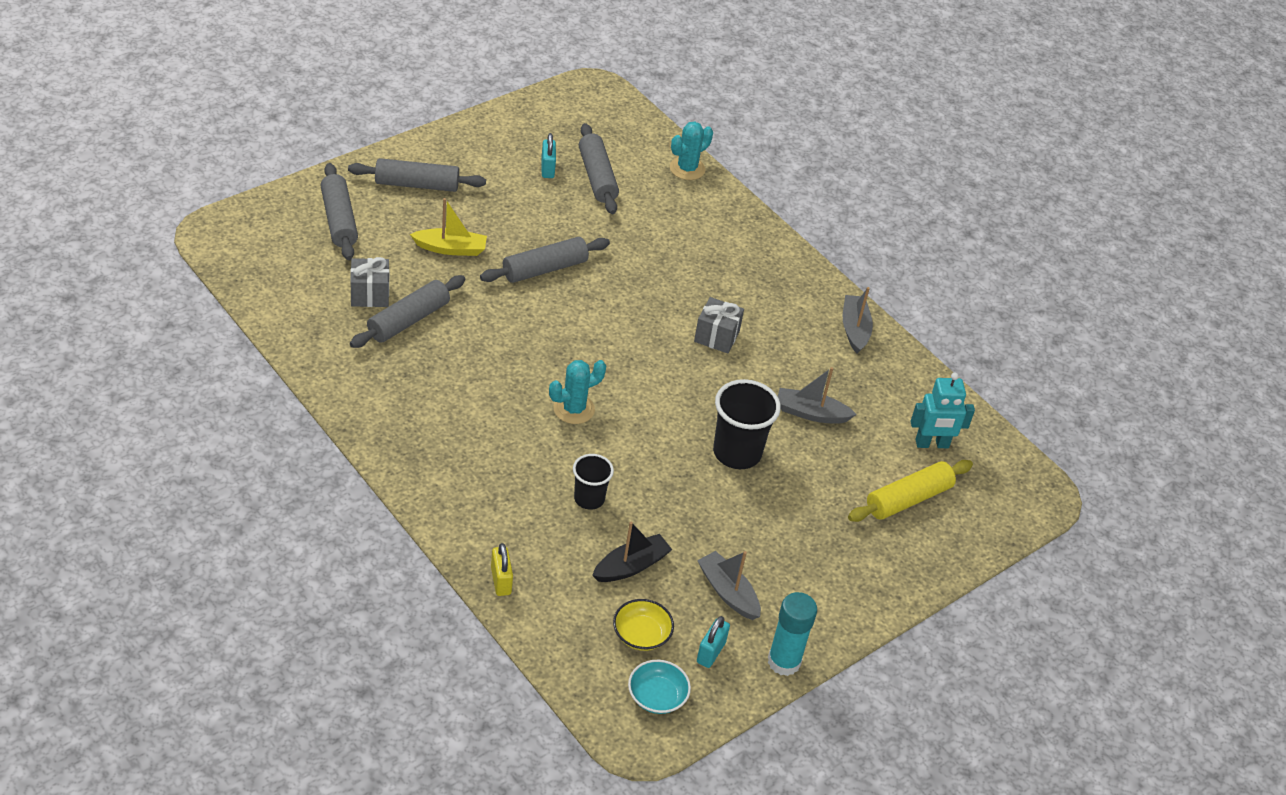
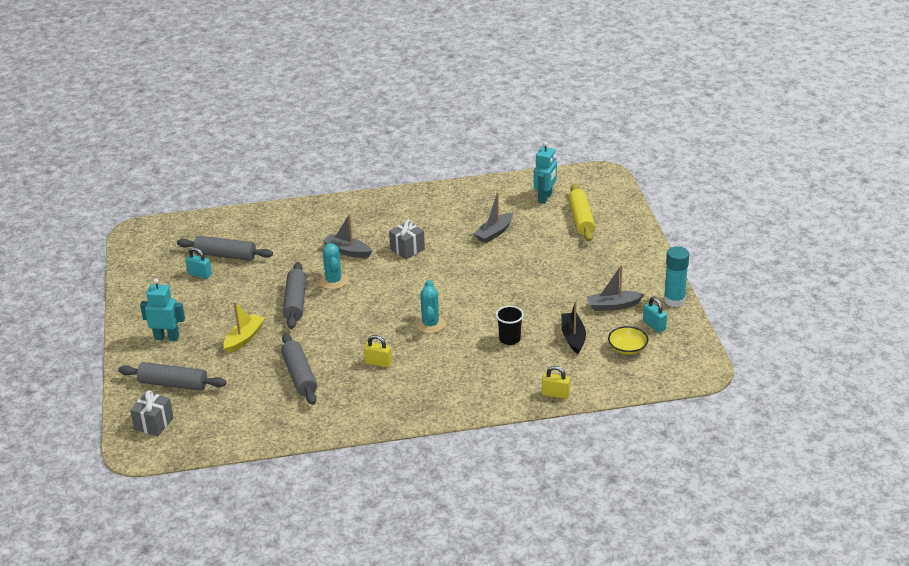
camera: 55 degrees left, 10 degrees down
grey rolling pin [348,158,486,192] -> turquoise robot [140,278,185,341]
grey gift [350,257,389,307] -> grey gift moved to [130,390,174,436]
turquoise bowl [628,660,691,714] -> none
turquoise cactus [670,121,713,180] -> turquoise cactus moved to [320,243,348,289]
black cup [713,379,781,469] -> none
grey boat [843,287,873,354] -> grey boat moved to [323,214,372,258]
none -> yellow padlock [364,335,392,367]

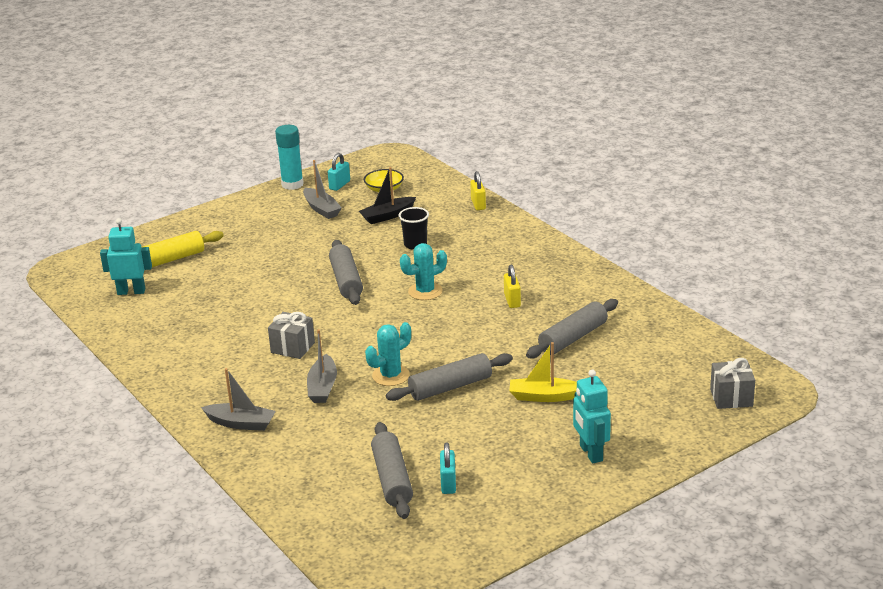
camera: 115 degrees left, 5 degrees down
grey rolling pin [118,362,226,391] -> grey rolling pin moved to [329,240,363,305]
grey boat [473,192,513,243] -> grey boat moved to [201,368,276,431]

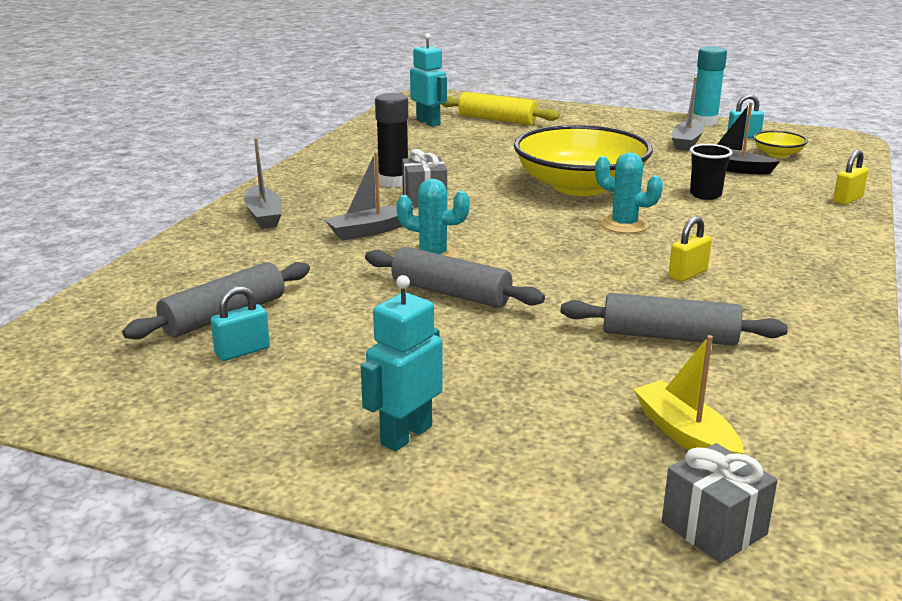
camera: 55 degrees right, 5 degrees down
grey rolling pin [329,240,363,305] -> yellow bowl [514,125,653,196]
yellow boat [510,342,577,402] -> yellow boat moved to [633,335,744,454]
none -> black glue stick [375,93,408,187]

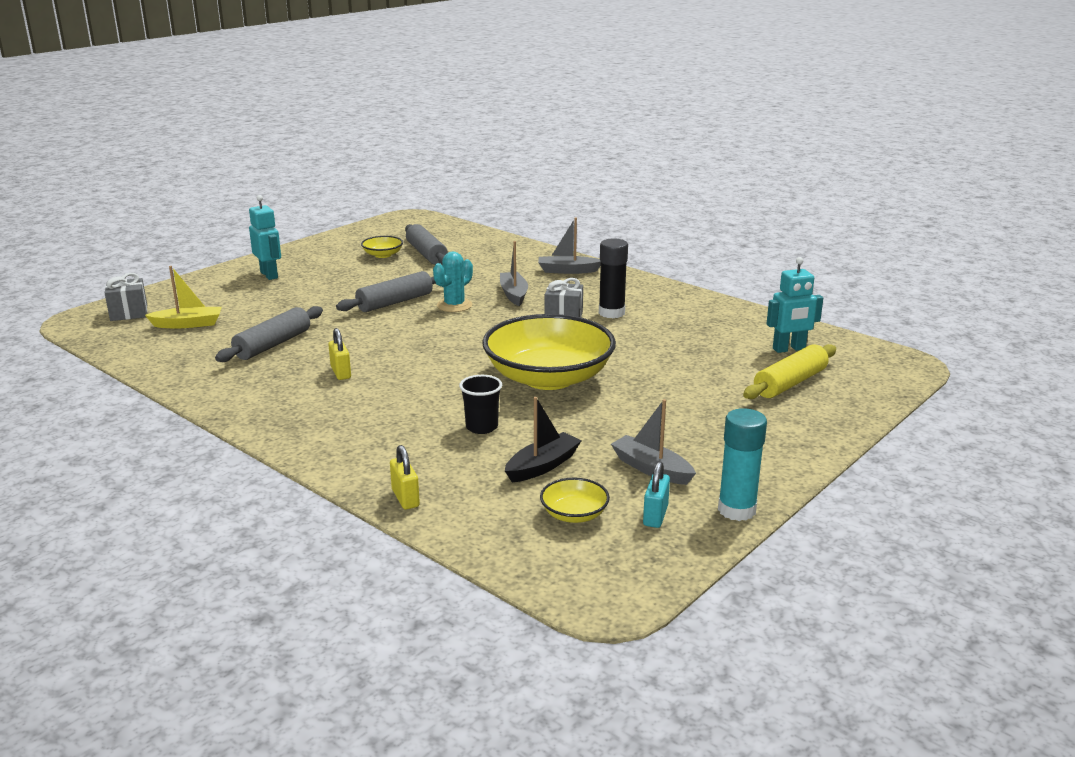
camera: 110 degrees right, 0 degrees up
turquoise padlock [211,286,270,361] -> yellow bowl [361,236,403,258]
turquoise cactus [595,152,663,234] -> none

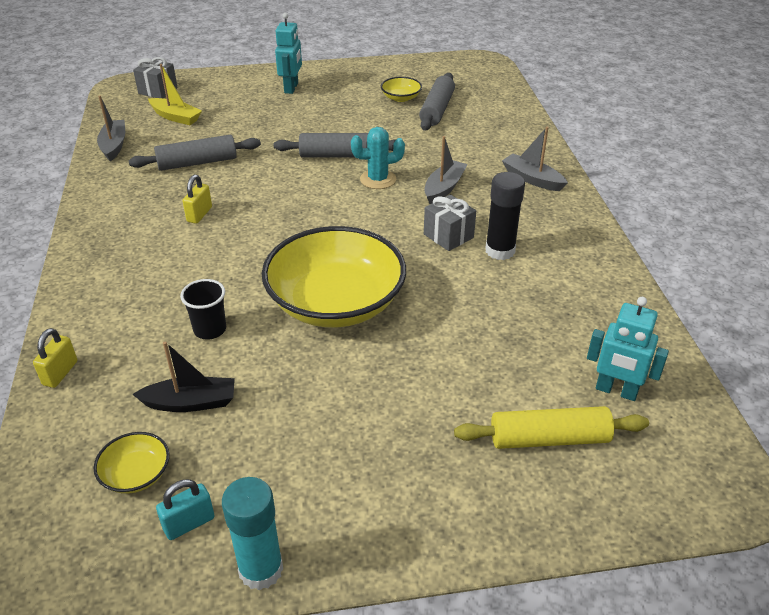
camera: 40 degrees right, 15 degrees up
grey boat [611,399,696,485] -> grey boat moved to [97,96,125,161]

